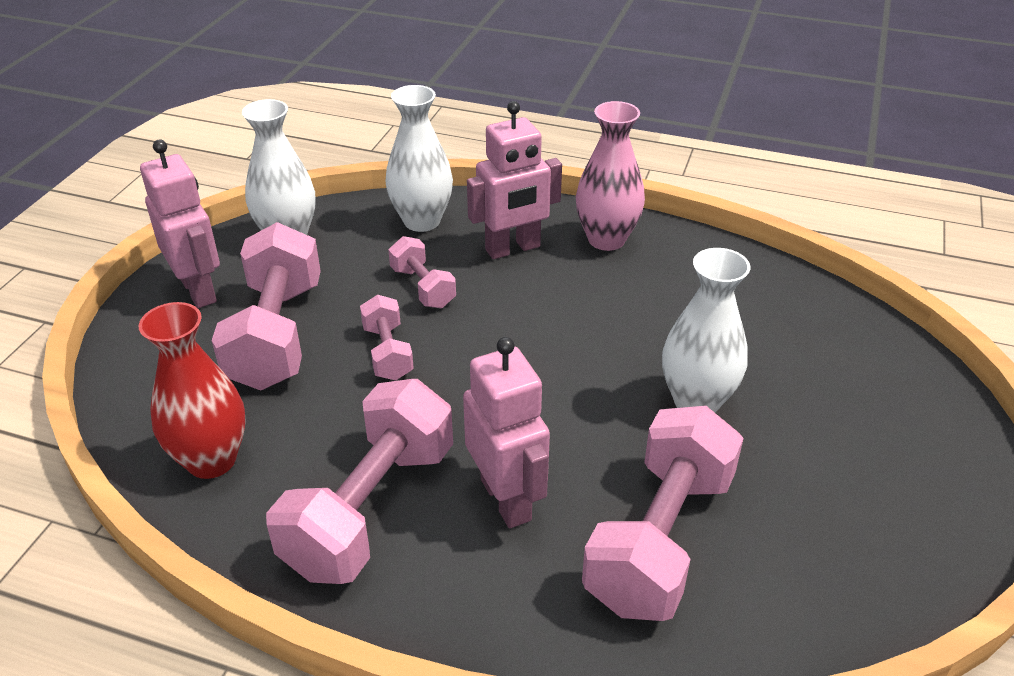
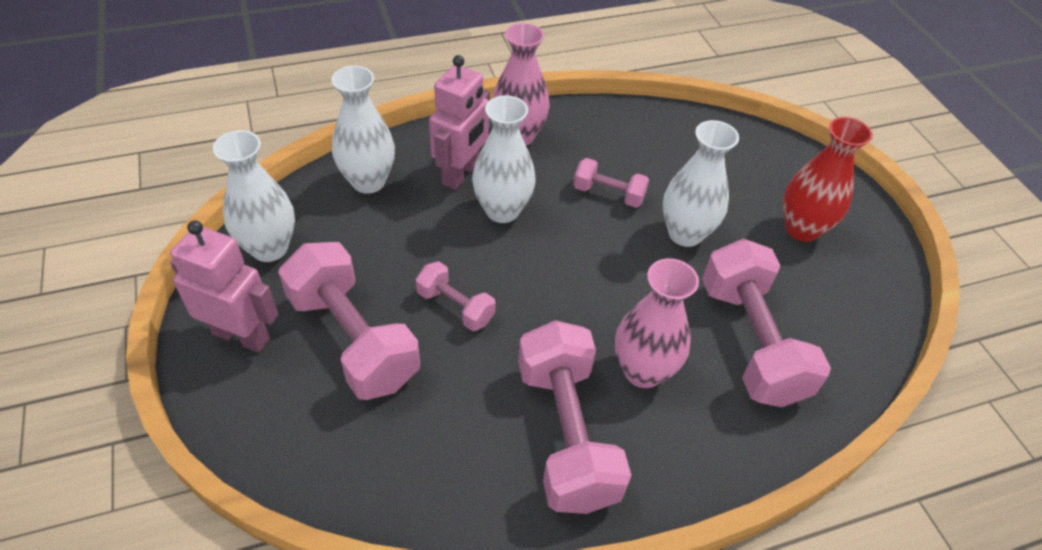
camera: 40 degrees left, 10 degrees up
red vase [139,302,246,479] -> red vase moved to [783,117,873,242]
pink dumbbell [388,236,456,308] -> pink dumbbell moved to [573,158,649,208]
pink robot [463,337,550,528] -> pink vase [615,258,699,388]
none -> white vase [472,95,536,223]

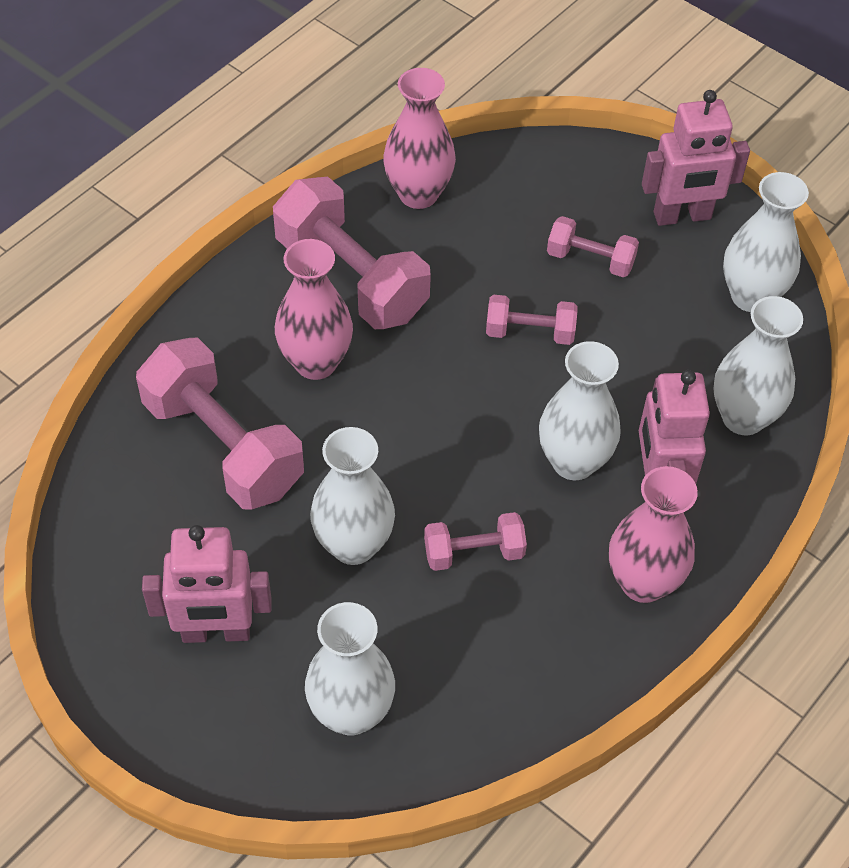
camera: 150 degrees right, 5 degrees up
pink dumbbell [278,242,420,400] -> pink dumbbell [547,216,639,277], size x0.51
red vase [783,117,873,242] -> pink robot [142,525,272,643]
none -> white vase [305,602,395,735]
none -> pink vase [383,68,456,209]

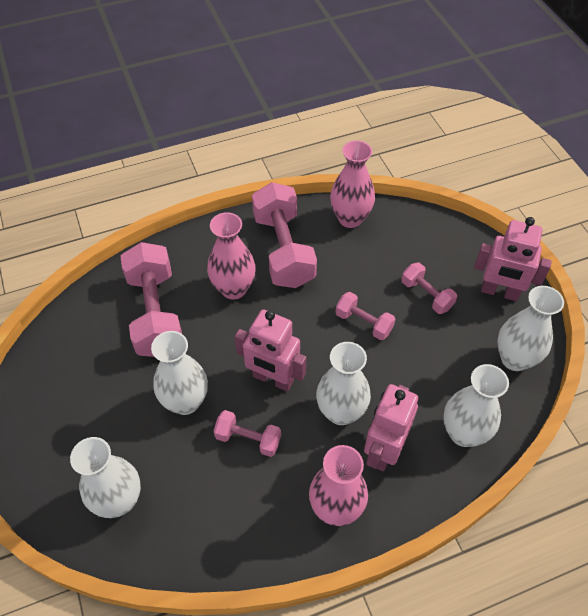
camera: 30 degrees right, 0 degrees up
pink robot [142,525,272,643] -> pink robot moved to [235,310,306,392]

